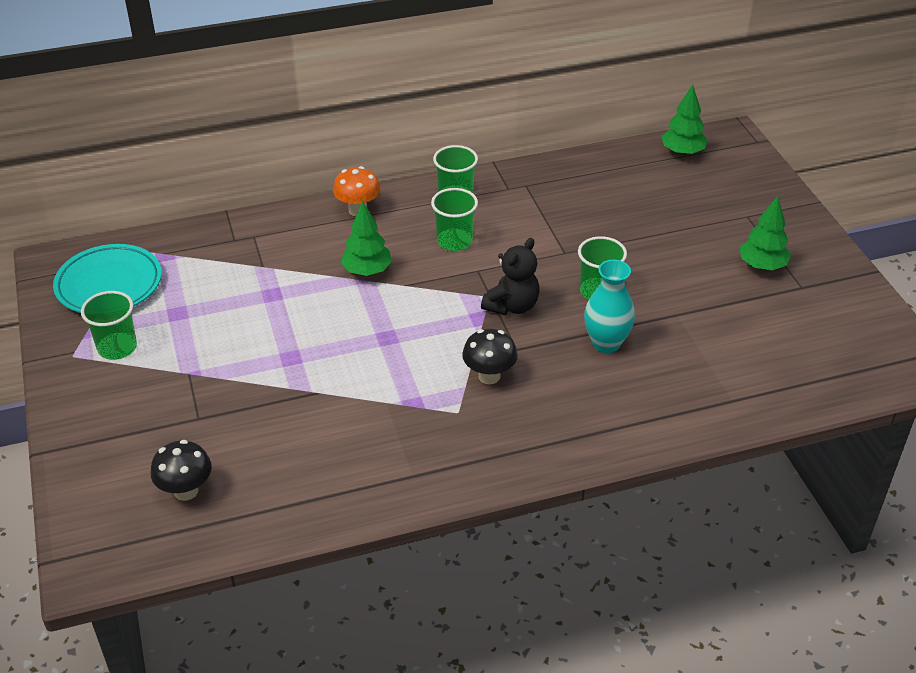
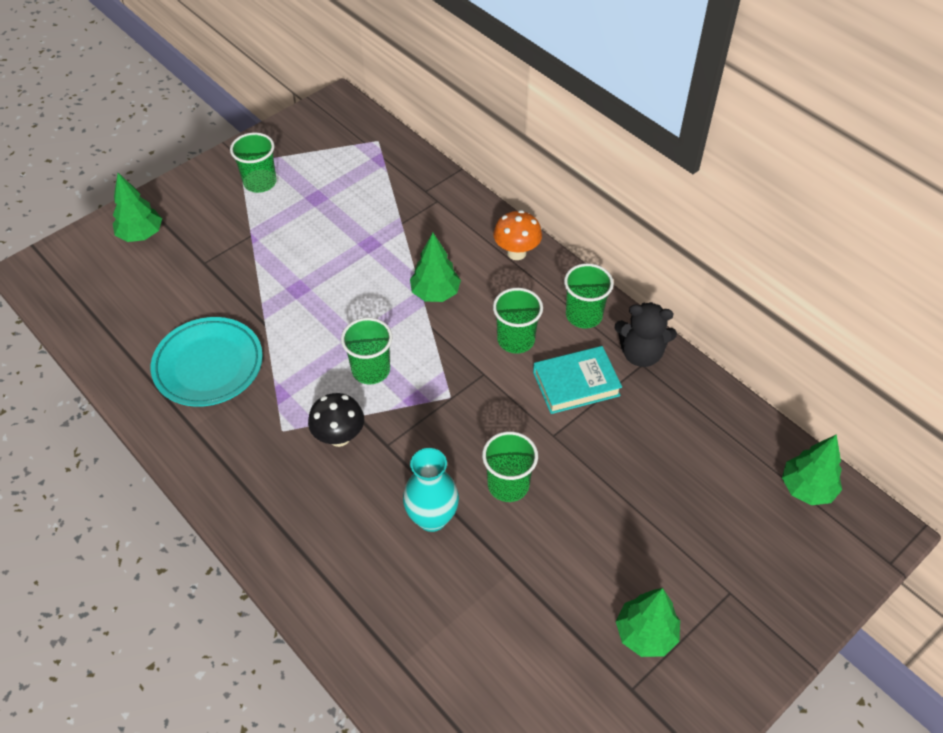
camera: 65 degrees right, 10 degrees up
turquoise plate [53,244,162,313] -> turquoise plate moved to [151,317,263,407]
black mushroom [151,440,212,501] -> none
black teddy bear [481,238,540,315] -> black teddy bear moved to [615,302,677,367]
none -> green tree [113,173,162,242]
none -> green cup [341,317,392,385]
none -> turquoise book [533,346,622,414]

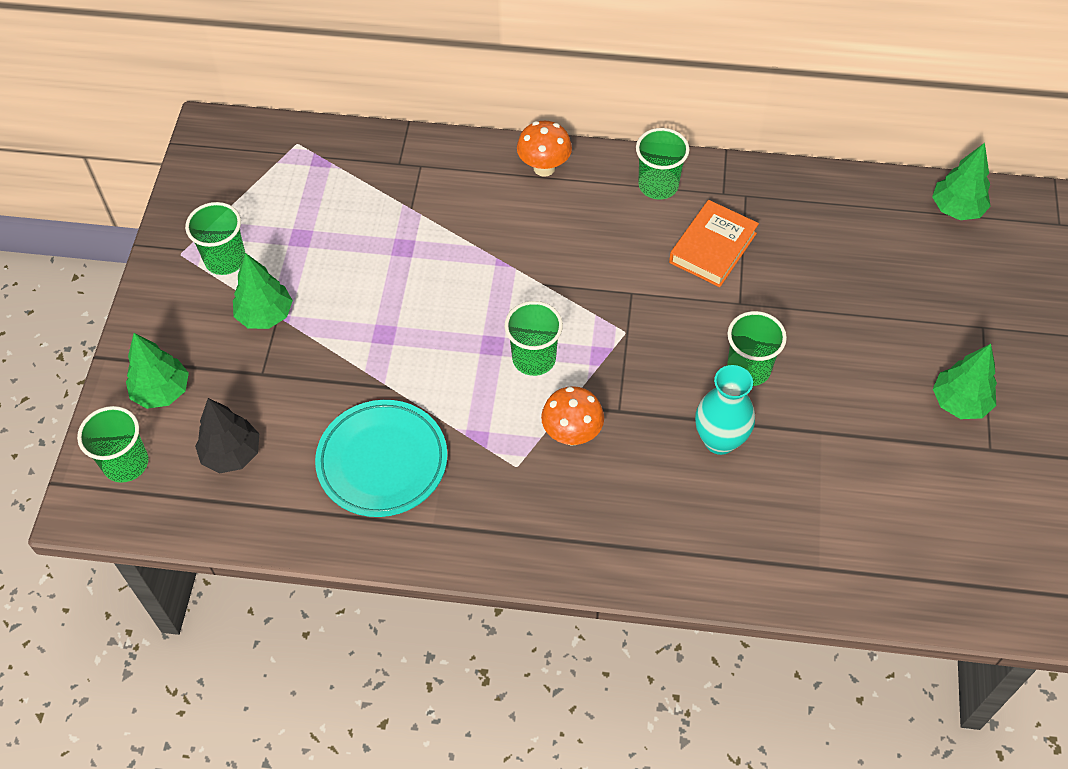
camera: 40 degrees left, 5 degrees up
black mushroom [308,393,364,447] -> orange mushroom [541,386,604,446]
green tree [410,233,461,302] -> green tree moved to [233,253,293,329]
green cup [493,288,543,354] -> green cup moved to [77,406,148,483]
turquoise book [533,346,622,414] -> orange book [669,200,759,287]
black teddy bear [615,302,677,367] -> none
none -> black tree [195,398,259,473]

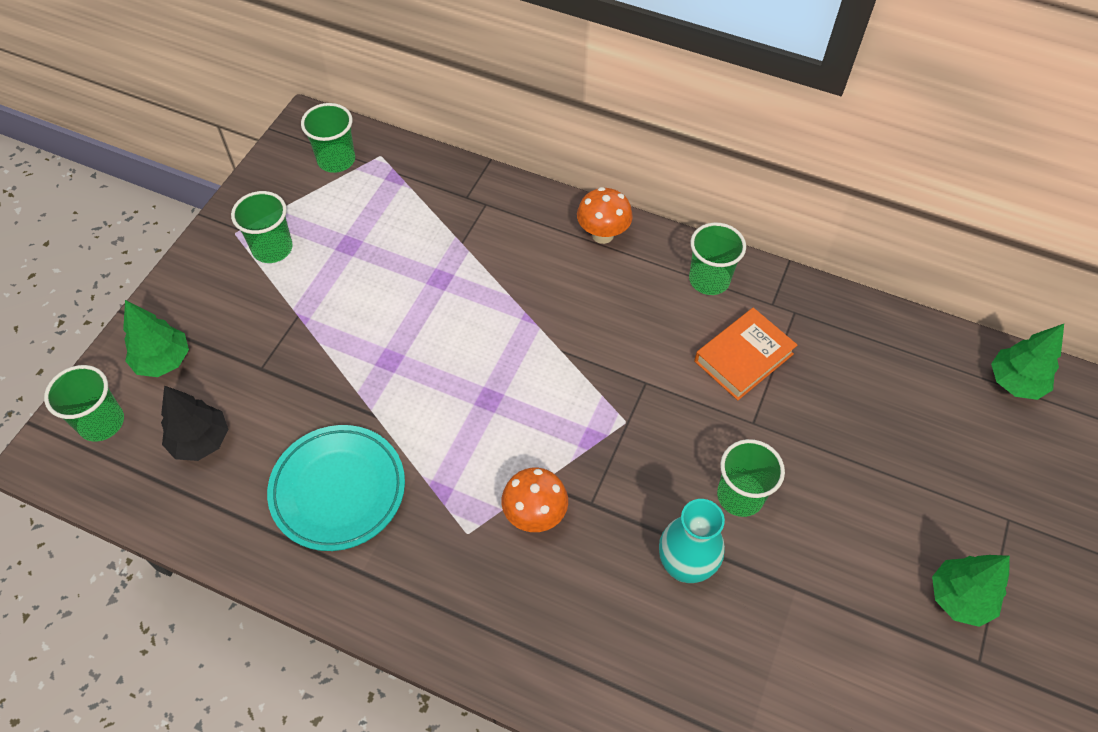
camera: 15 degrees right, 0 degrees up
green tree [233,253,293,329] -> none
green cup [505,301,563,376] -> green cup moved to [301,103,355,173]

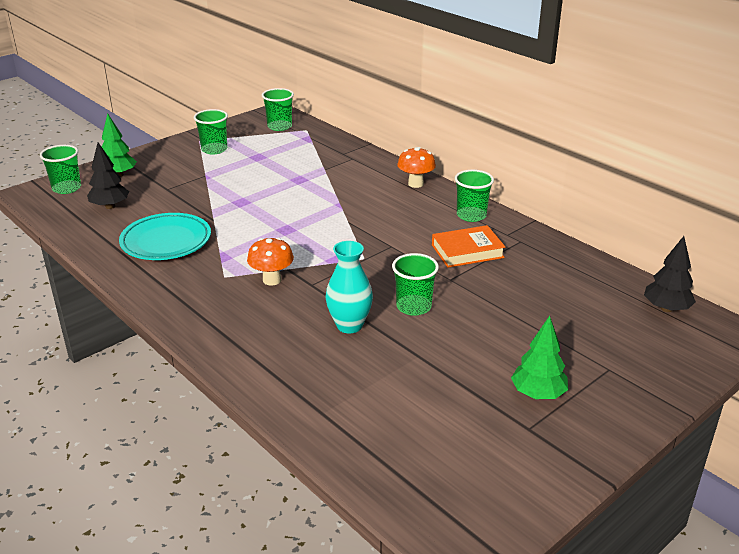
camera: 25 degrees right, 25 degrees down
green tree [991,324,1064,400] -> black tree [644,236,696,312]

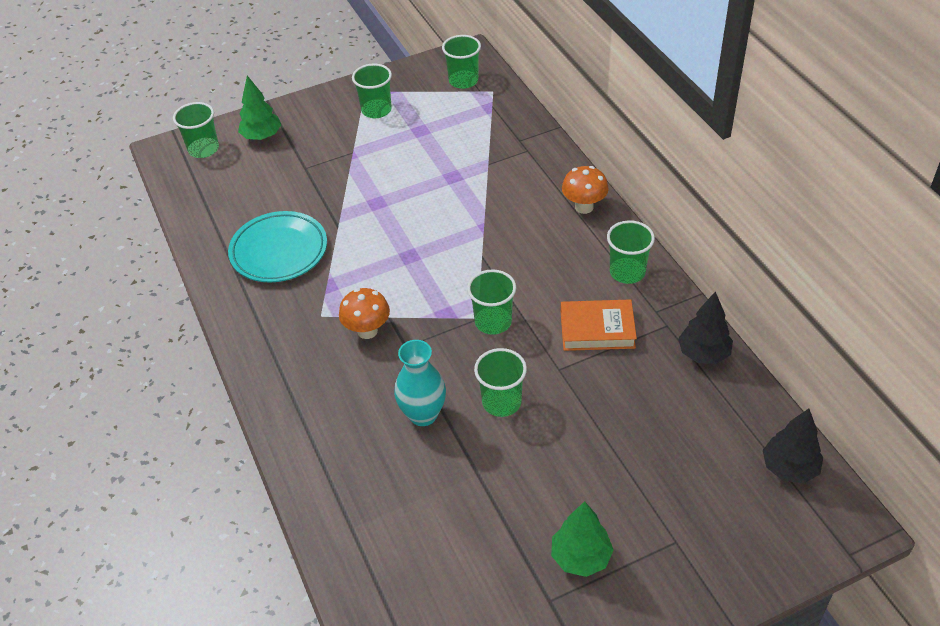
camera: 20 degrees right, 15 degrees up
black tree [87,142,129,209] -> black tree moved to [678,291,733,364]
none -> green cup [467,269,516,335]

